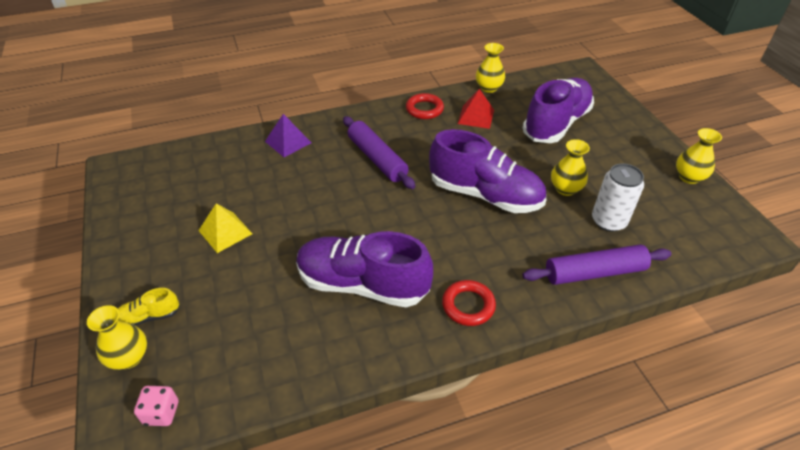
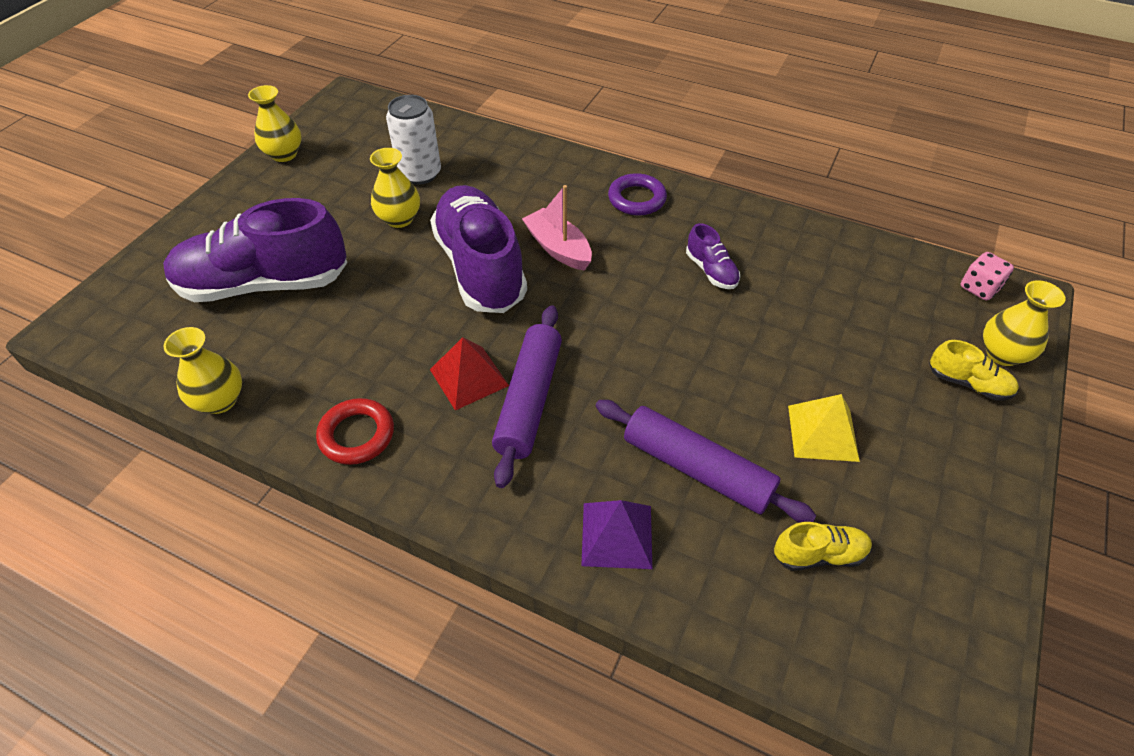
camera: 135 degrees left, 5 degrees up
purple shoe [296,231,433,307] -> purple shoe [686,223,740,289], size x0.43
red ring [442,280,496,326] -> purple ring [608,173,667,216]
red pyramid [458,89,494,129] -> red pyramid moved to [430,337,509,410]
purple rolling pin [522,244,672,285] -> purple rolling pin moved to [595,400,816,523]
none -> pink boat [522,185,592,271]
none -> yellow shoe [774,522,872,571]

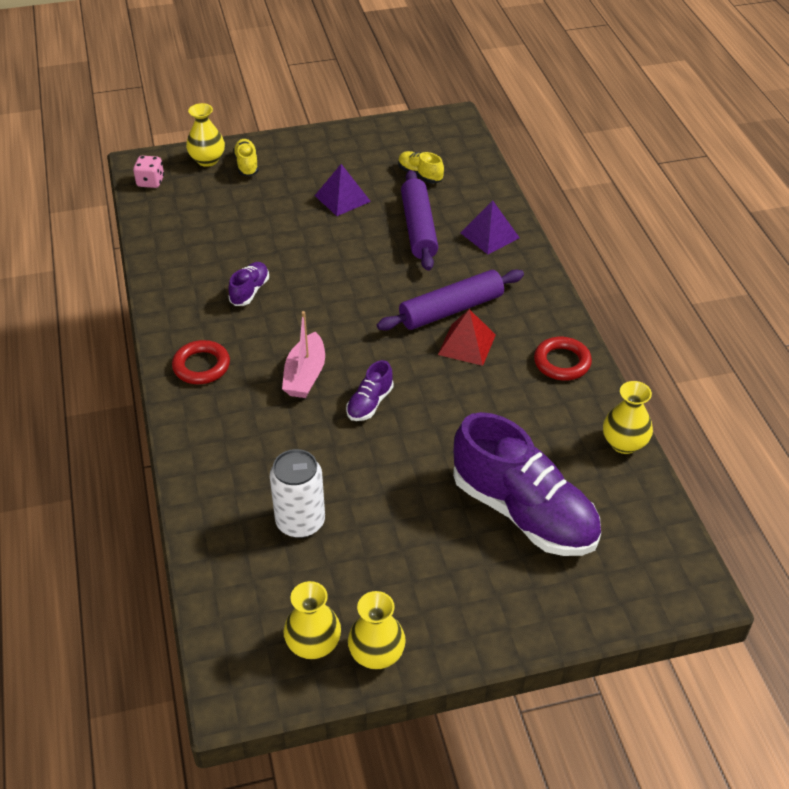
camera: 130 degrees left, 5 degrees down
yellow vase [370,148,420,228] -> yellow vase moved to [284,581,341,659]
purple shoe [430,185,527,313] -> purple shoe [346,360,394,421], size x0.43
purple ring [608,173,667,216] -> red ring [172,340,230,384]
yellow pyramid [788,394,860,462] -> purple pyramid [315,164,371,216]

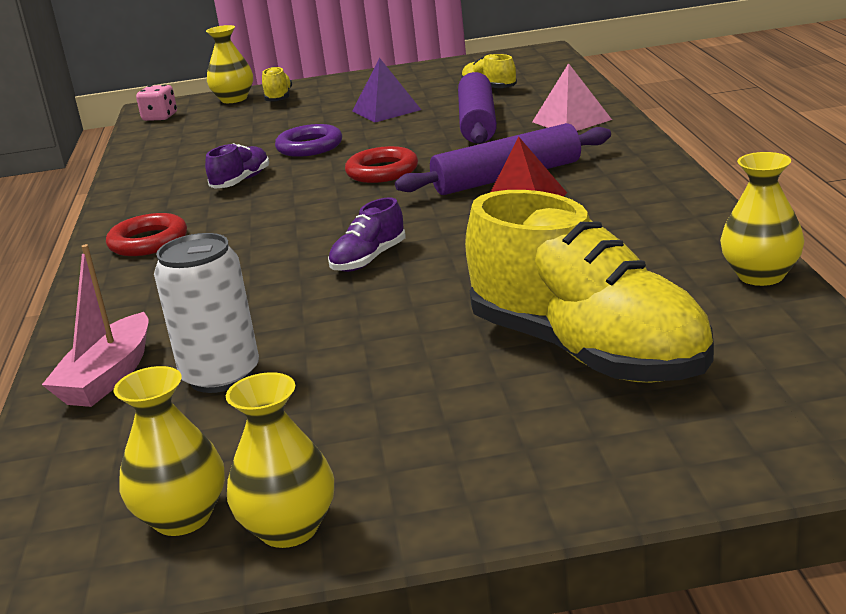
camera: 10 degrees right, 20 degrees down
pink boat [282,311,325,398] -> pink boat moved to [42,244,148,407]
purple shoe [453,412,601,556] -> yellow shoe [465,190,714,383]
purple pyramid [461,200,520,255] -> pink pyramid [532,63,612,131]
red ring [534,337,592,381] -> red ring moved to [345,146,418,183]
none -> purple ring [275,124,342,157]

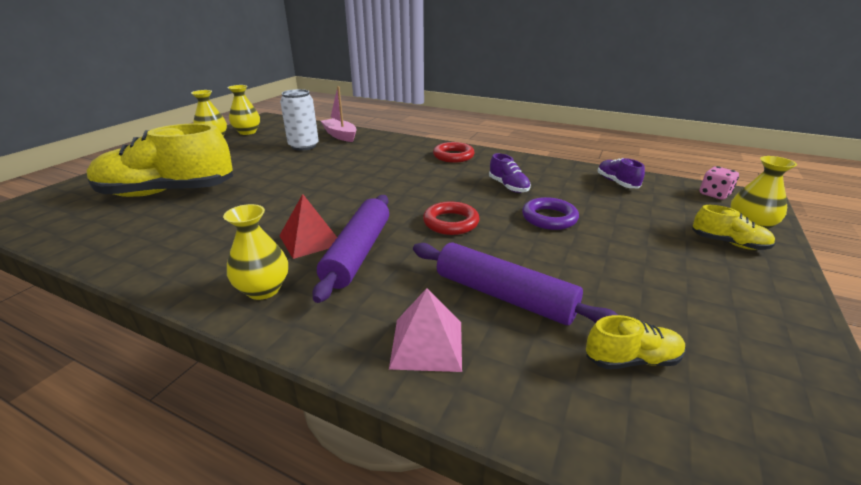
camera: 120 degrees right, 5 degrees up
purple shoe [328,197,406,272] -> purple shoe moved to [598,158,645,188]
purple pyramid [352,58,421,122] -> none
yellow vase [720,152,805,286] -> yellow vase moved to [223,204,288,300]

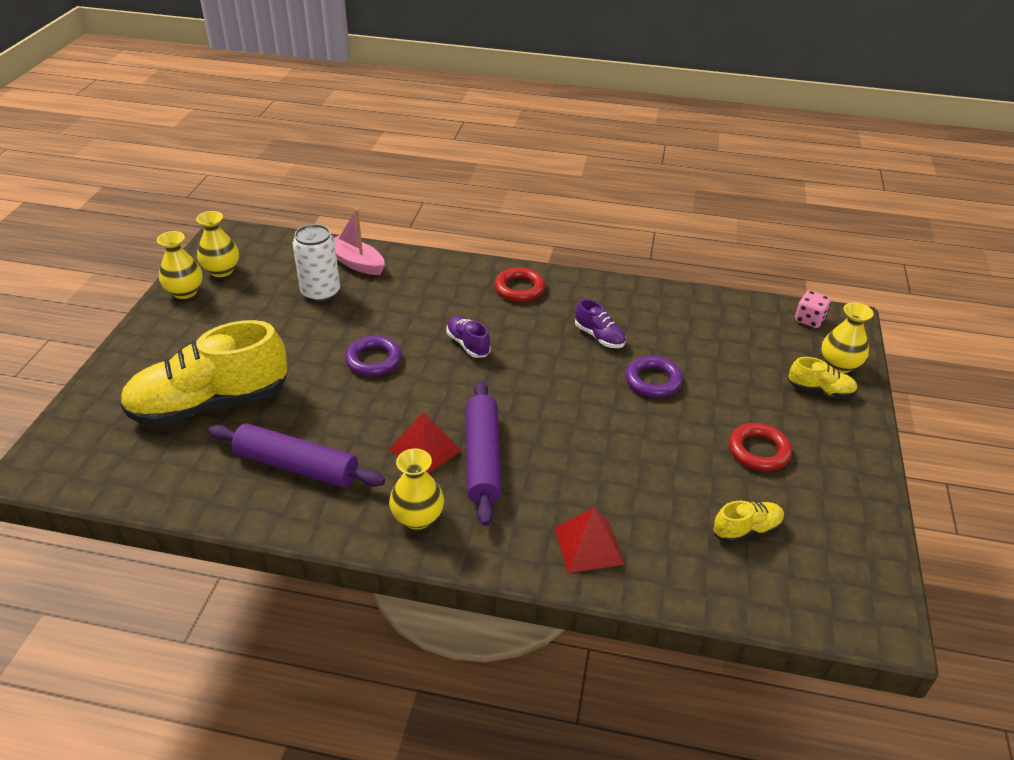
camera: 15 degrees left, 10 degrees up
pink pyramid [389,288,462,372] -> red pyramid [555,507,625,573]
purple rolling pin [413,242,618,325] -> purple rolling pin moved to [208,423,385,488]
red ring [423,201,479,235] -> red ring moved to [729,423,792,471]
purple shoe [598,158,645,188] -> purple shoe moved to [447,316,491,358]
none -> purple ring [345,336,402,376]

